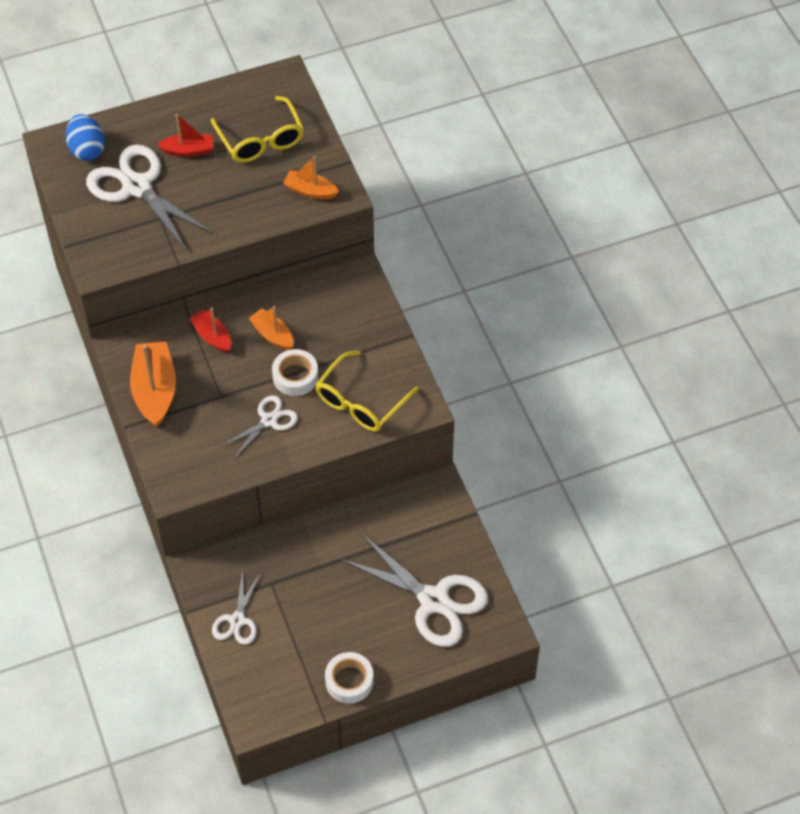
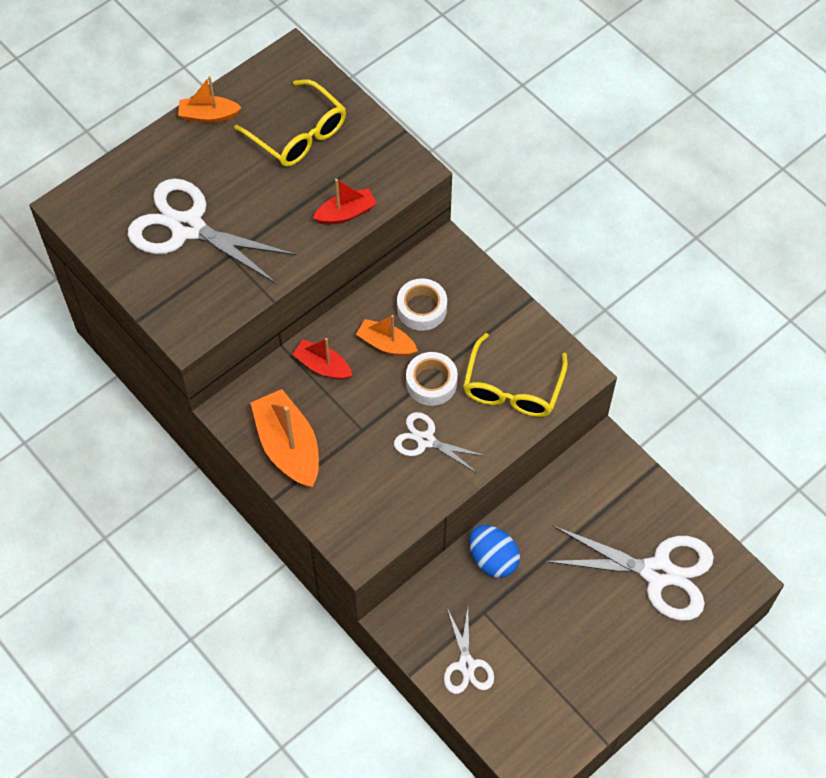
camera: 20 degrees left, 5 degrees up
blue egg [66,114,105,161] -> blue egg moved to [469,525,520,578]
red boat [157,114,213,157] -> red boat moved to [313,179,377,225]
white scissors [221,395,298,458] -> white scissors turned 90 degrees counterclockwise [394,412,485,473]
orange boat [283,156,339,199] -> orange boat moved to [178,76,242,123]
white tape [325,652,374,704] -> white tape moved to [397,278,447,331]

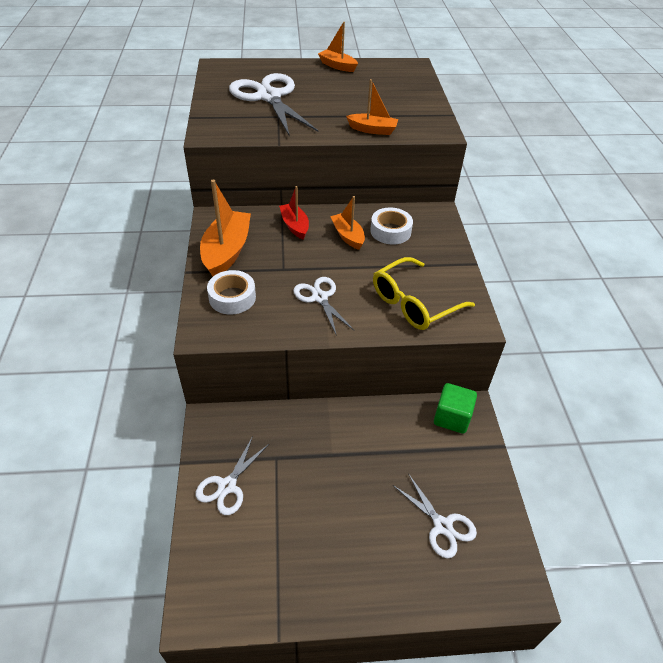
camera: 35 degrees right, 15 degrees down
yellow glasses [234,79,346,167] -> none
red boat [313,179,377,225] -> orange boat [346,79,398,135]
white tape [406,352,458,406] -> white tape moved to [207,270,256,314]
blue egg [469,525,520,578] -> none
white scissors [544,526,714,621] -> white scissors [393,473,477,559], size x0.54
none -> green cube [434,383,477,434]

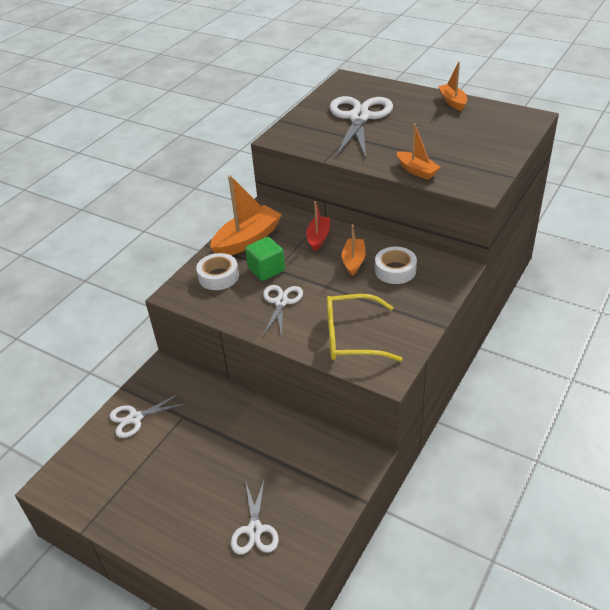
camera: 40 degrees right, 5 degrees down
green cube [434,383,477,434] -> green cube moved to [245,237,285,281]

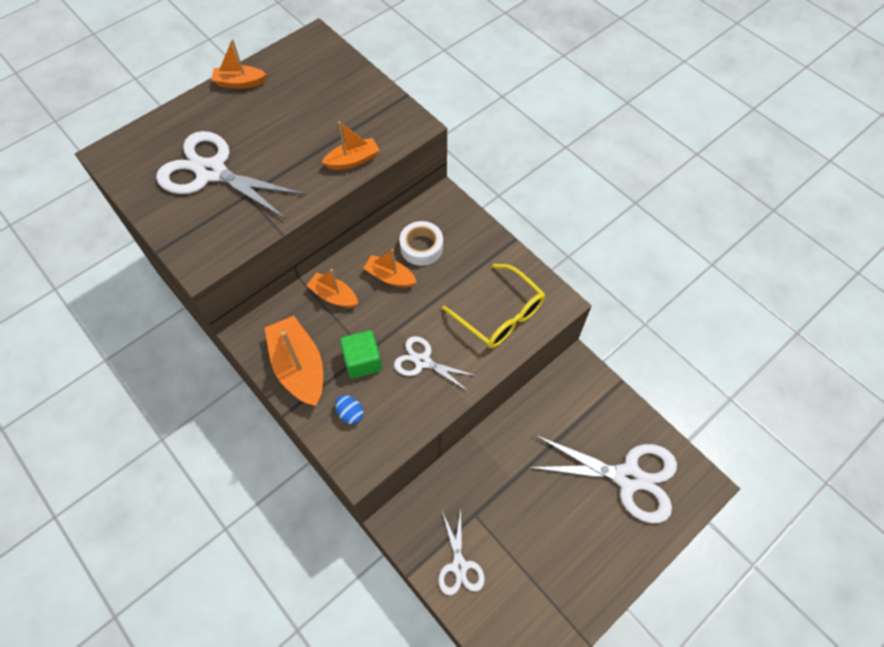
camera: 75 degrees left, 20 degrees up
white tape [196,253,239,290] -> blue egg [335,395,363,424]
white scissors [231,478,279,555] -> white scissors [528,435,677,523], size x1.85
red boat [306,201,330,251] -> orange boat [306,269,358,308]
yellow glasses [327,294,402,361] -> yellow glasses turned 60 degrees counterclockwise [442,264,545,348]

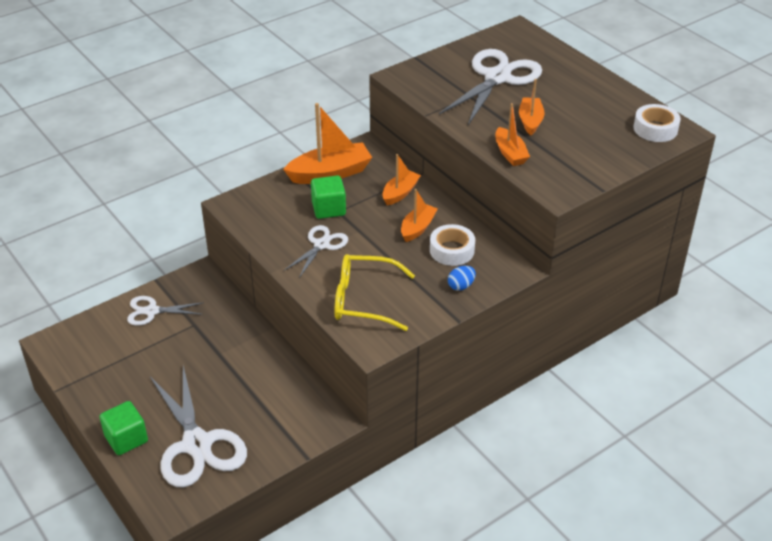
camera: 95 degrees right, 20 degrees down
orange boat [211,39,267,89] -> orange boat moved to [519,79,545,135]
blue egg [335,395,363,424] -> blue egg moved to [448,266,476,291]
yellow glasses [442,264,545,348] -> yellow glasses turned 45 degrees clockwise [334,254,415,331]
white scissors [528,435,677,523] -> white scissors turned 45 degrees counterclockwise [150,366,247,488]
none -> green cube [100,401,148,455]
none -> white tape [633,104,681,142]

